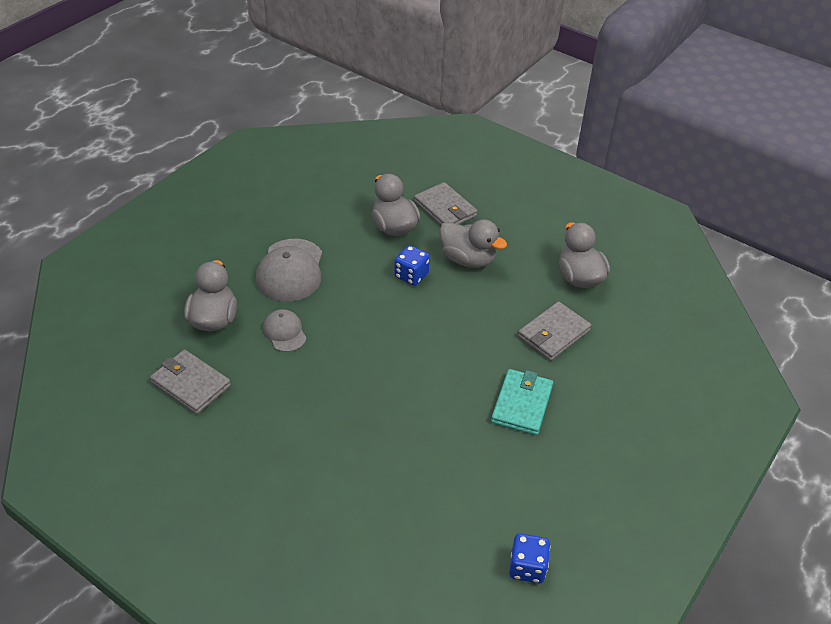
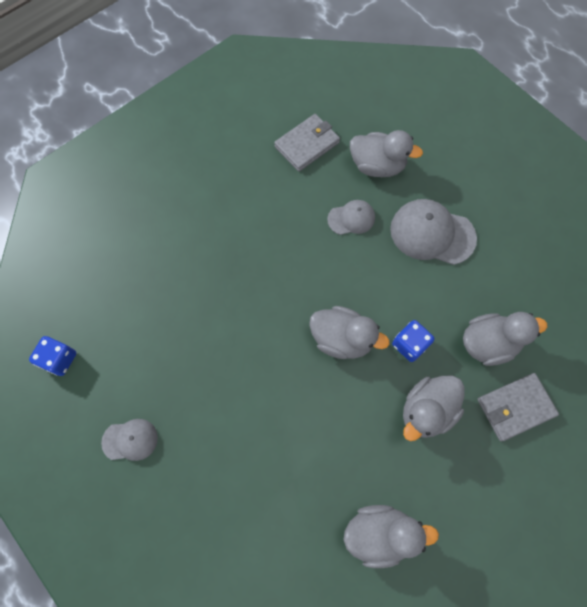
camera: 105 degrees right, 25 degrees up
turquoise wallet [491,369,553,435] -> none
grey wallet [518,301,592,361] -> none
none -> grey cap [101,419,158,461]
none -> grey duck [309,306,390,359]

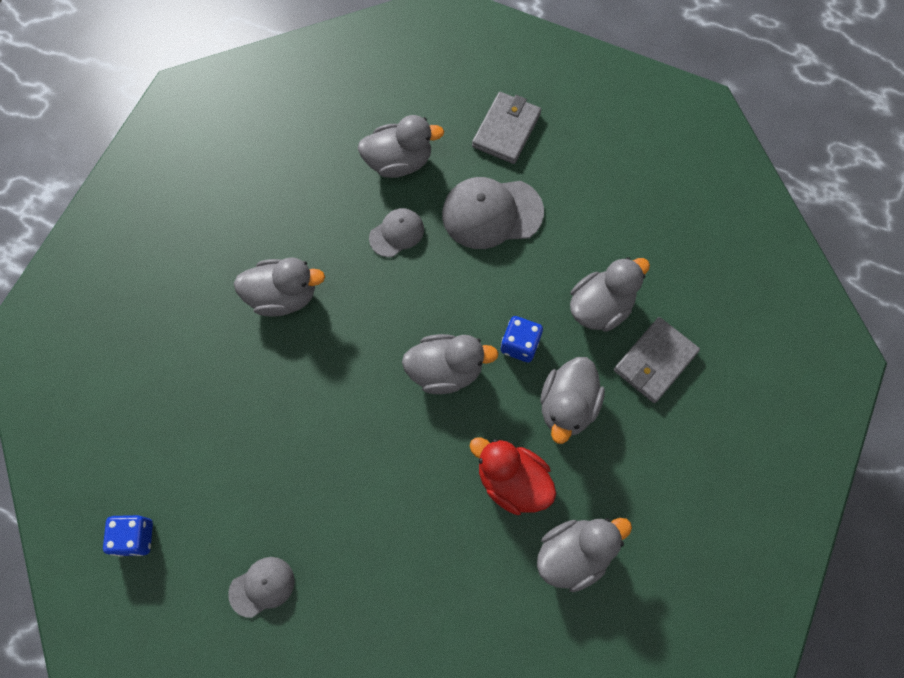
camera: 25 degrees left, 0 degrees up
grey wallet [274,114,340,172] -> grey wallet moved to [472,92,541,164]
none -> grey duck [233,257,325,317]
none -> red duck [470,438,556,515]

